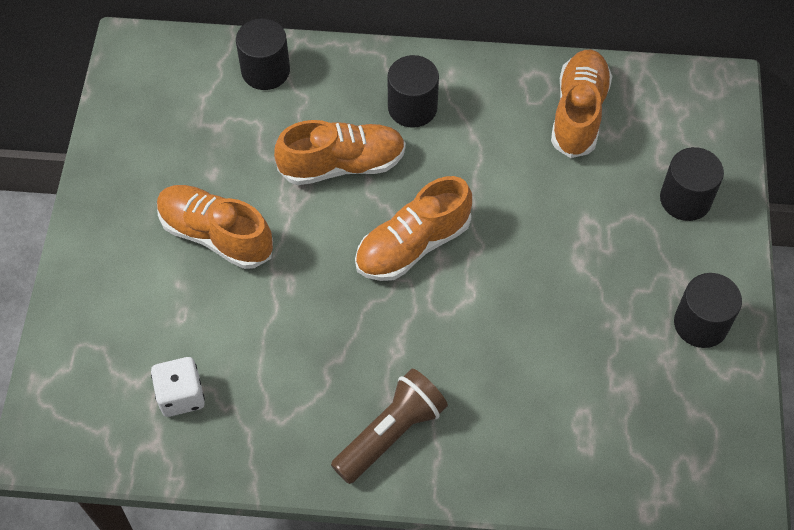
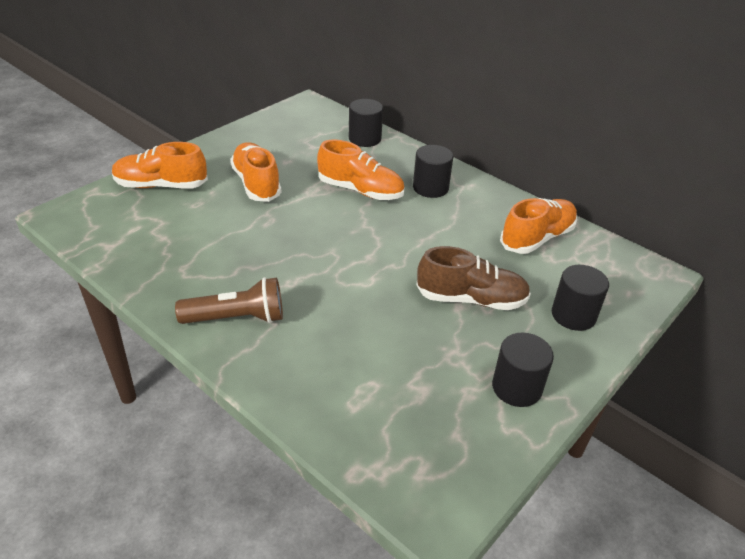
camera: 35 degrees right, 20 degrees down
white dice [151,357,205,417] -> none
orange shoe [355,176,472,281] -> orange shoe moved to [112,142,208,188]
none -> brown shoe [416,246,531,310]

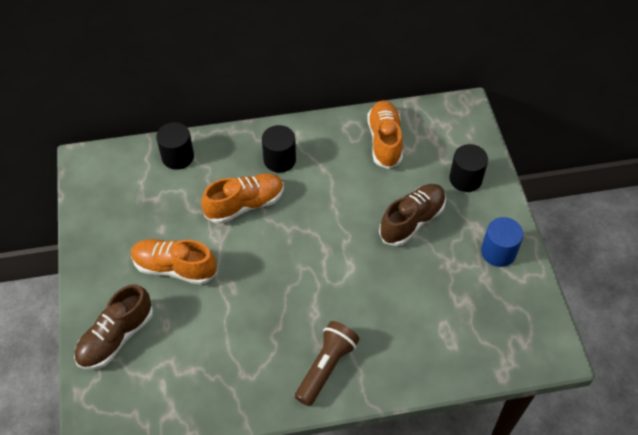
camera: 50 degrees left, 15 degrees up
orange shoe [112,142,208,188] -> brown shoe [74,284,153,370]
black cylinder [492,333,554,407] -> blue cylinder [481,217,524,267]

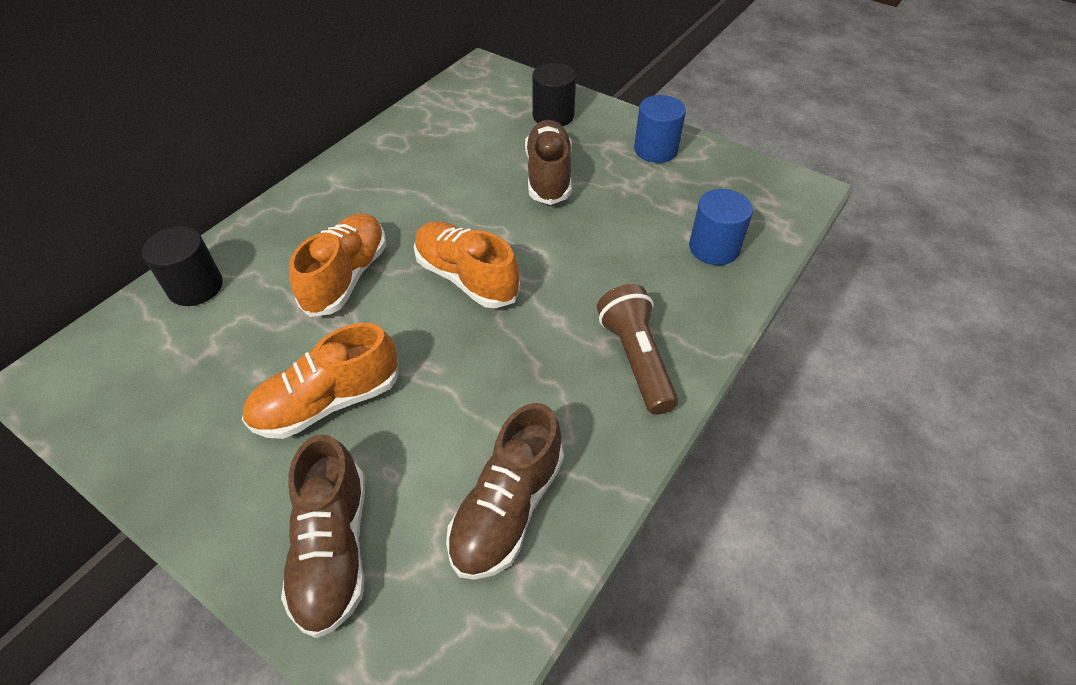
camera: 45 degrees left, 5 degrees down
black cylinder [262,125,296,173] -> none
orange shoe [367,100,403,169] -> orange shoe moved to [414,221,520,308]
none -> brown shoe [446,403,564,580]
none -> blue cylinder [689,189,753,265]

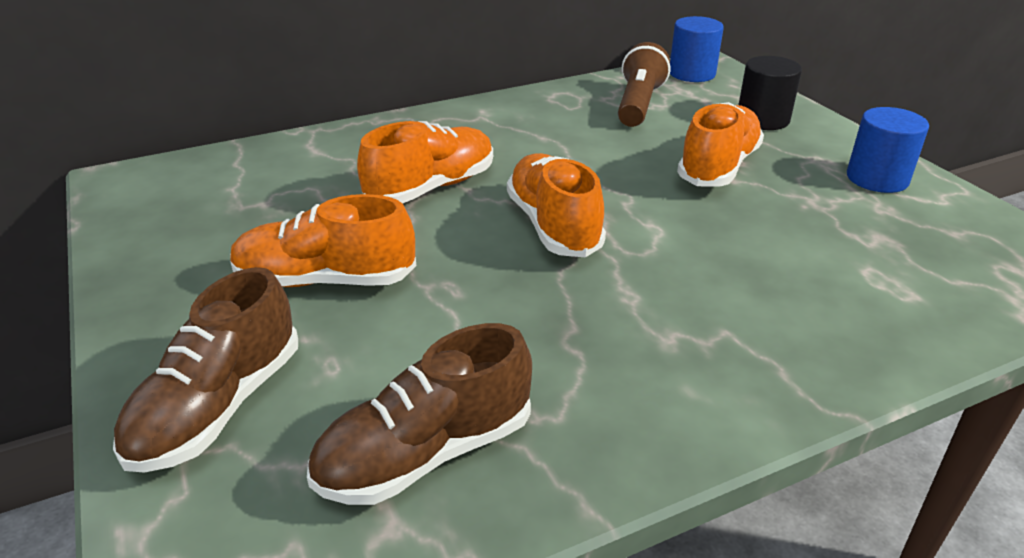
camera: 30 degrees right, 15 degrees down
black cylinder [142,226,223,306] -> none
brown shoe [525,120,572,205] -> orange shoe [677,102,764,187]
brown flashlight [597,284,678,415] -> brown flashlight moved to [618,42,670,127]
blue cylinder [689,189,753,265] -> blue cylinder moved to [670,16,724,82]

